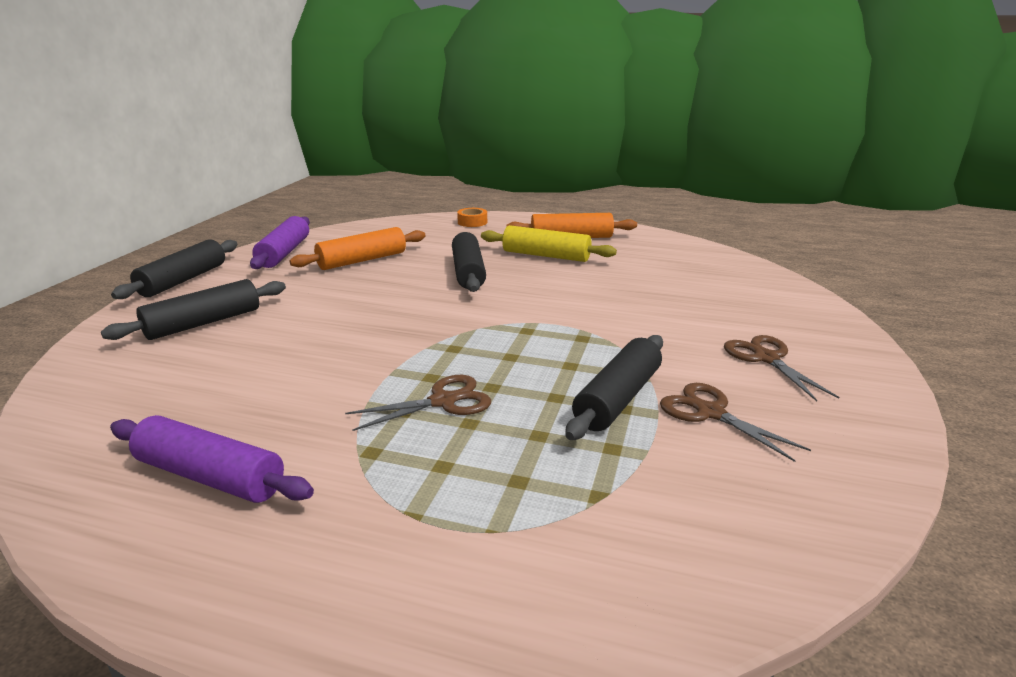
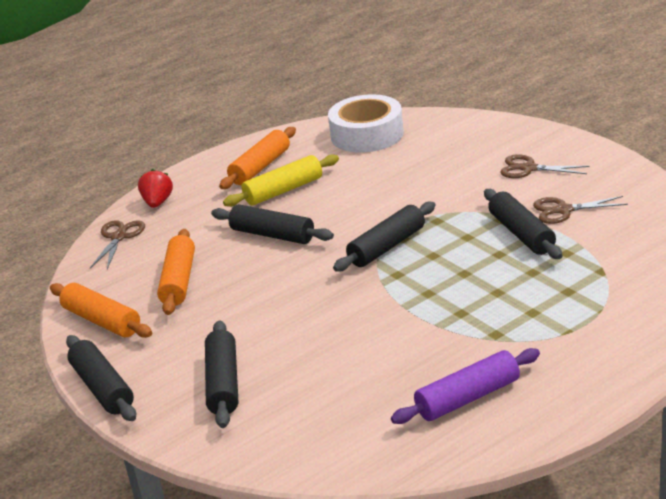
camera: 50 degrees left, 5 degrees up
purple rolling pin [250,216,310,269] -> orange rolling pin [50,283,152,338]
brown scissors [345,375,491,431] -> brown scissors moved to [90,220,145,269]
orange tape [457,208,487,227] -> red strawberry [138,169,173,208]
none -> white tape [328,94,404,153]
none -> black rolling pin [333,202,436,272]

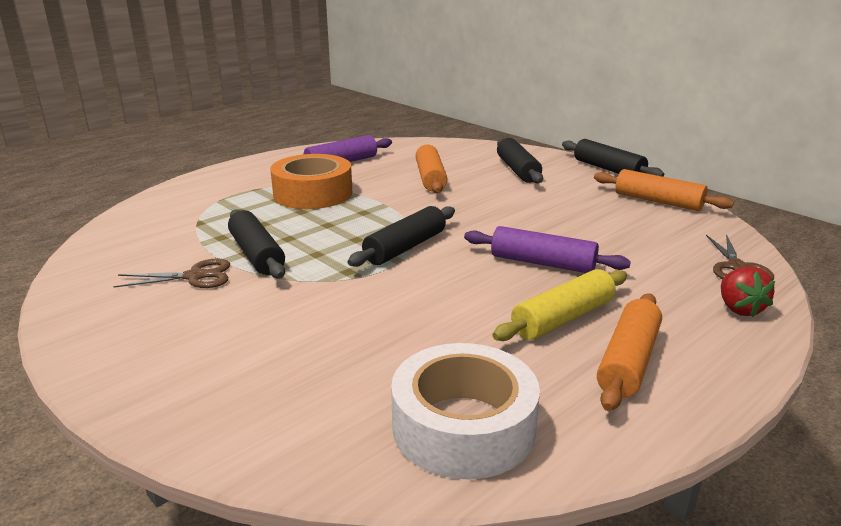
camera: 170 degrees right, 5 degrees down
orange rolling pin [157,229,195,315] -> orange rolling pin moved to [416,144,447,193]
black rolling pin [211,204,334,244] -> purple rolling pin [464,226,631,273]
brown scissors [500,154,589,178] -> none
none -> orange tape [270,154,352,209]

